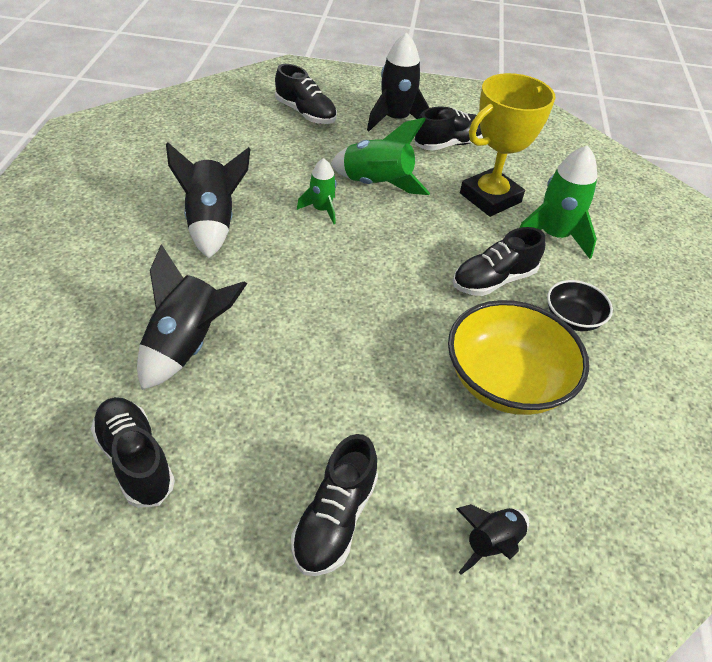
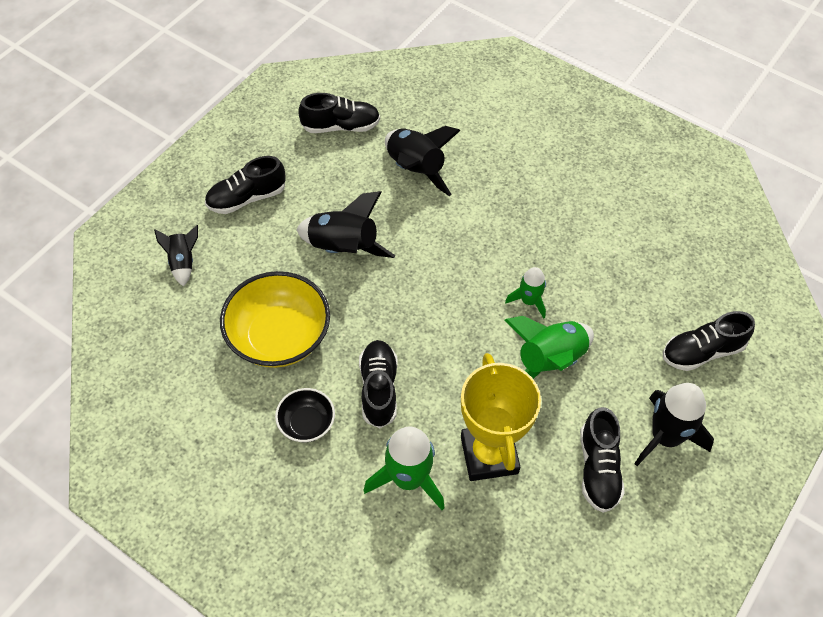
camera: 120 degrees right, 10 degrees up
black rocket [166,142,250,258] -> black rocket moved to [296,191,395,258]
black shoe [291,434,378,576] -> black shoe turned 75 degrees counterclockwise [205,156,286,214]

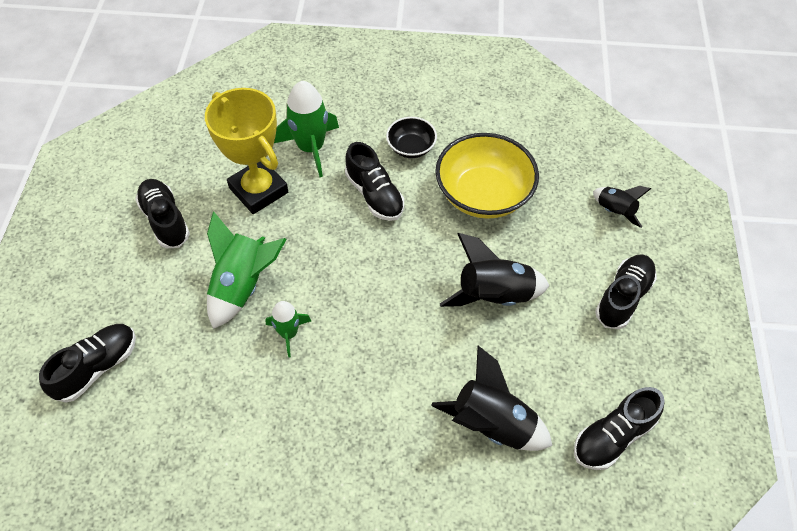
camera: 150 degrees right, 0 degrees up
black rocket [634,383,714,466] -> none

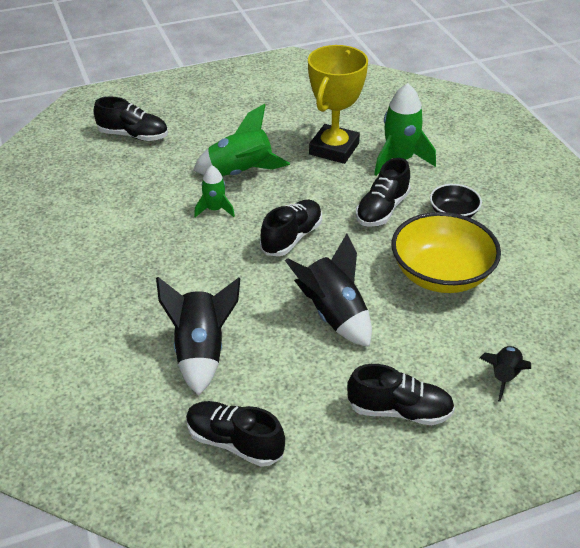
camera: 65 degrees right, 15 degrees down
black shoe [135,179,190,248] -> black shoe moved to [260,200,322,256]

